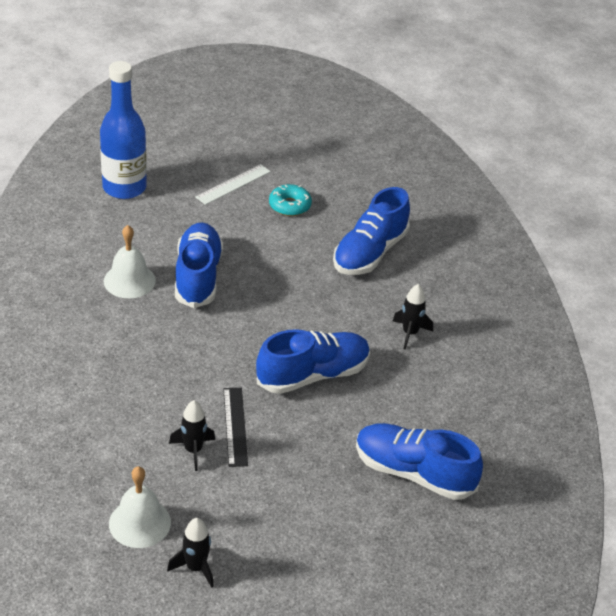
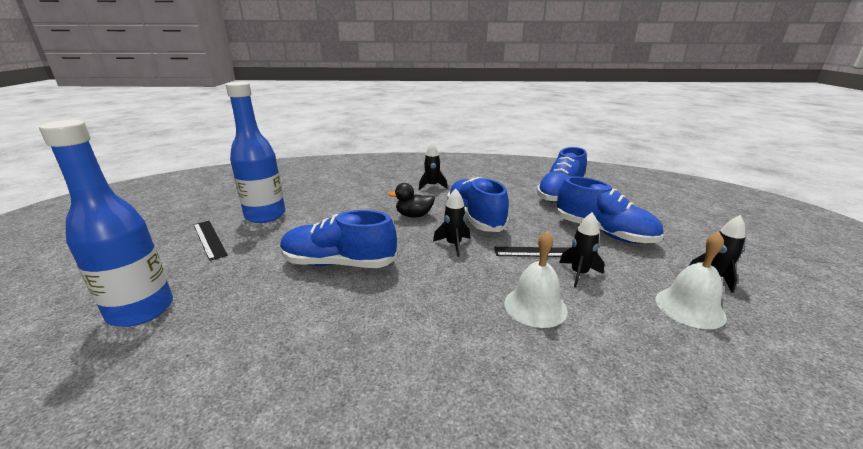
camera: 80 degrees left, 15 degrees down
white bell [104,225,156,298] -> white bell moved to [505,231,568,328]
white ruler [195,164,271,205] -> black ruler [193,221,228,261]
turquoise donut [269,184,312,216] -> blue bottle [226,82,285,223]
blue shoe [333,187,410,275] -> blue shoe moved to [556,176,664,244]
none -> black duck [388,183,435,217]
none -> black rocket [433,189,470,257]

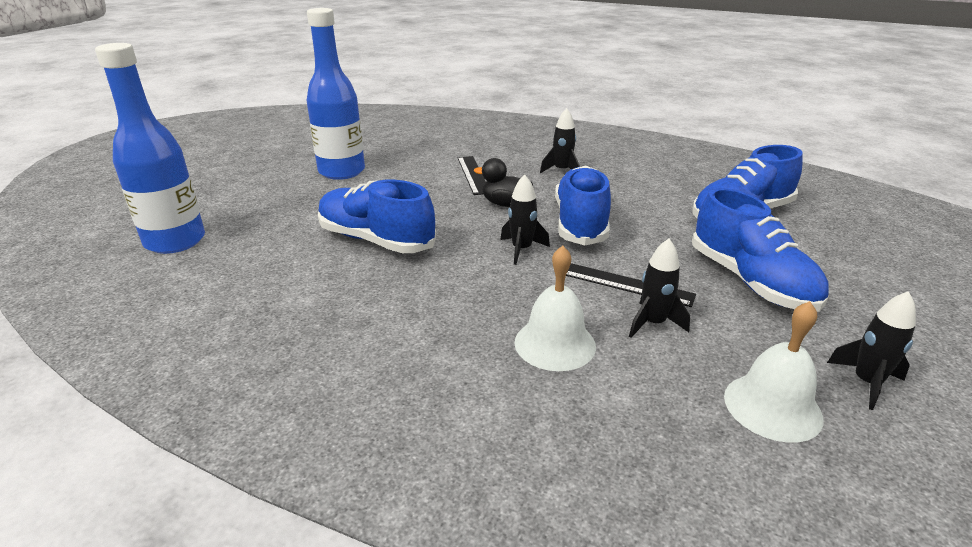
camera: 25 degrees right, 5 degrees up
black ruler [193,221,228,261] -> black ruler moved to [458,156,486,195]

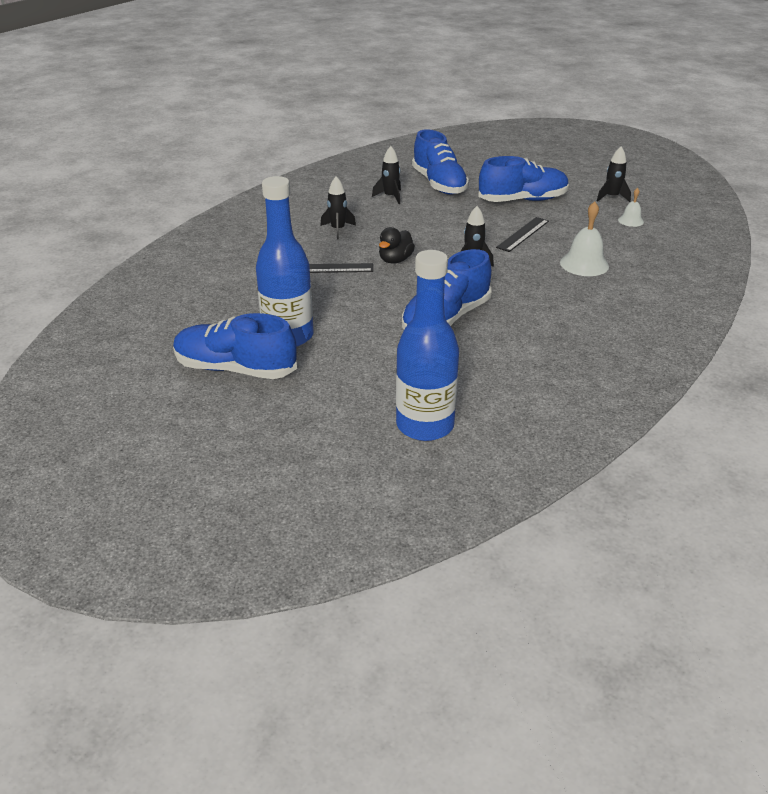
camera: 80 degrees left, 5 degrees up
blue shoe [555,165,611,245] -> blue shoe moved to [173,313,297,379]
black rocket [629,239,690,338] -> black rocket moved to [372,146,401,204]
white bell [724,301,823,443] -> white bell [618,188,644,227], size x0.57

